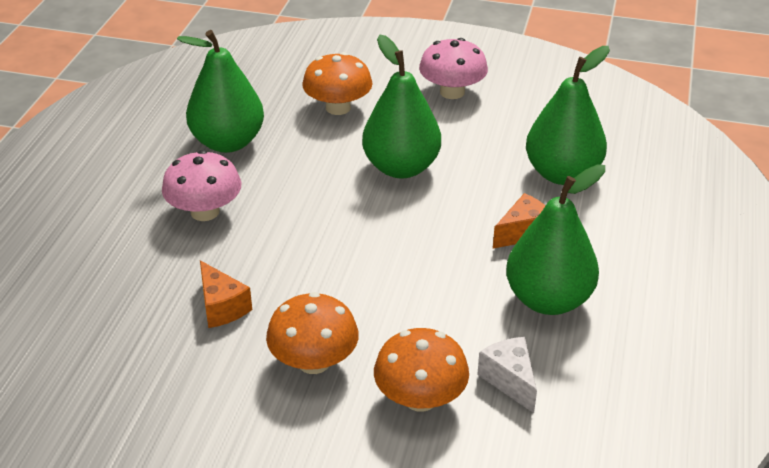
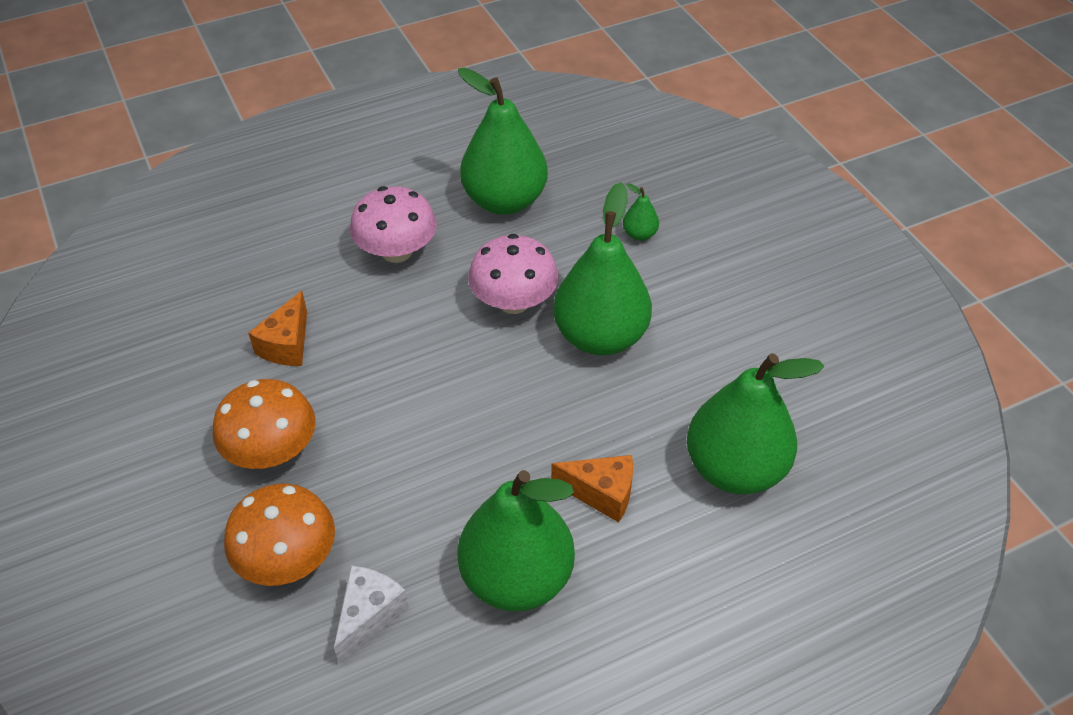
camera: 50 degrees right, 10 degrees up
orange mushroom [302,52,372,115] -> green pear [623,183,659,241]
pink mushroom [419,38,488,99] -> pink mushroom moved to [468,234,559,314]

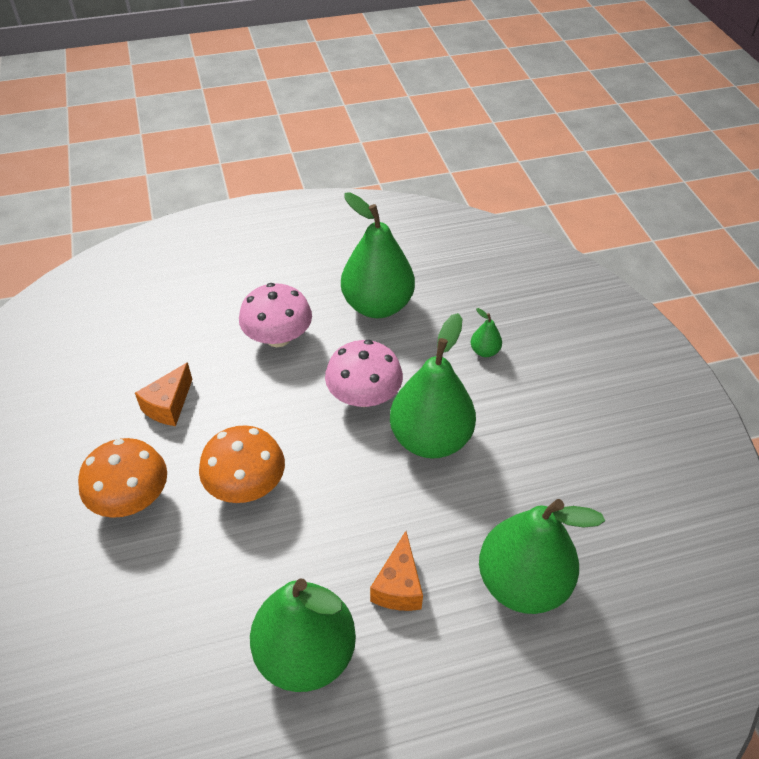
camera: 10 degrees right, 0 degrees up
orange mushroom [224,483,335,586] -> orange mushroom moved to [199,425,285,503]
white cheese [334,566,409,665] -> none
orange cheese [551,455,633,522] -> orange cheese turned 75 degrees clockwise [370,531,423,611]

